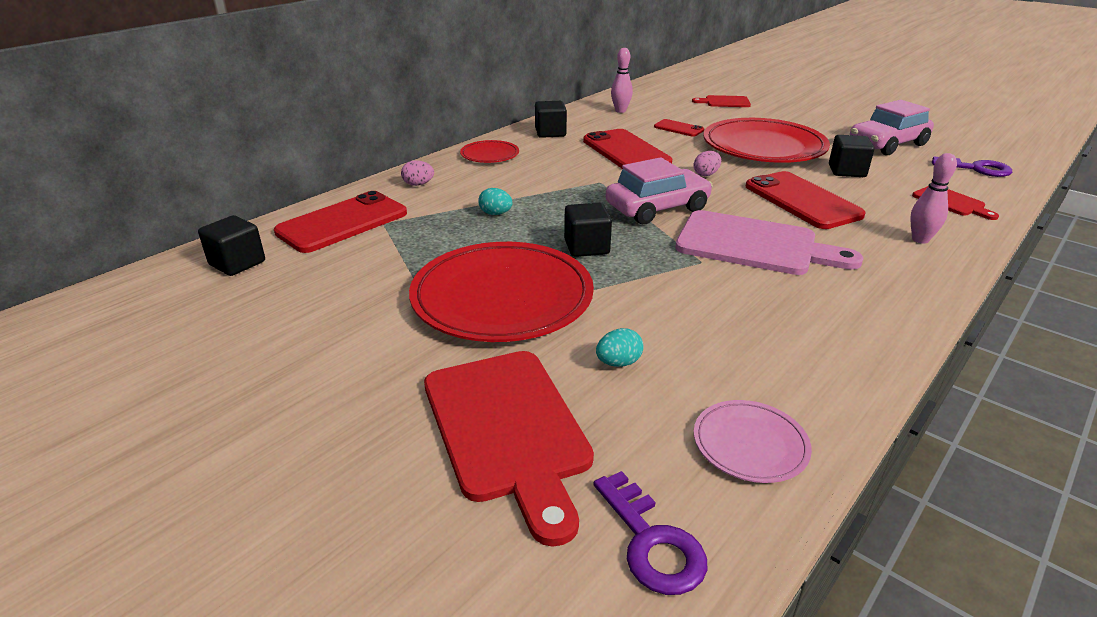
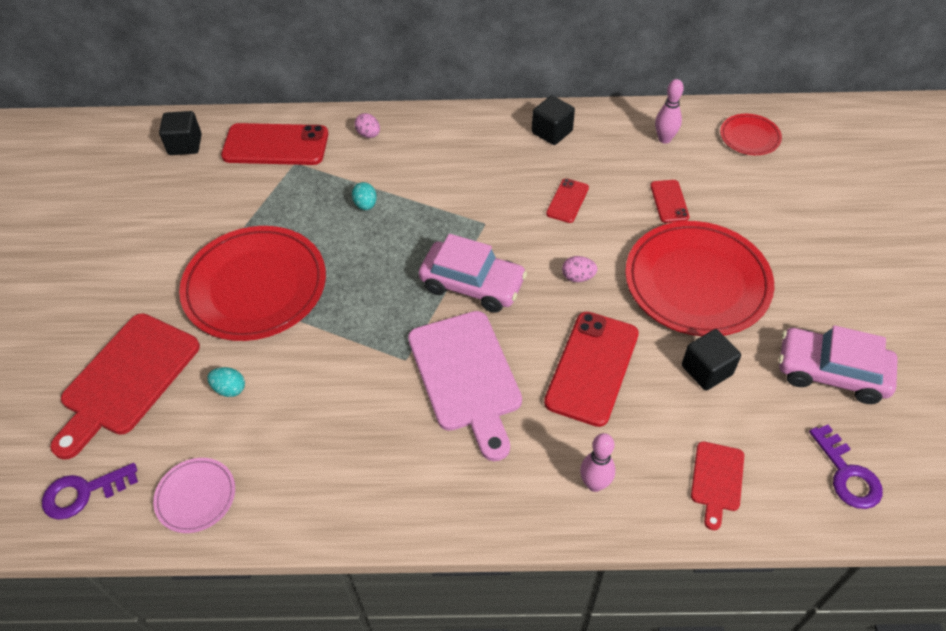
camera: 50 degrees right, 20 degrees up
red plate [460,140,519,163] -> red plate moved to [720,114,782,155]
black cube [564,203,612,257] -> none
red phone [583,129,672,169] -> red phone [546,178,589,223], size x0.51
purple key [593,471,708,595] -> purple key turned 45 degrees clockwise [42,463,138,520]
red cutting board [692,95,751,107] -> none

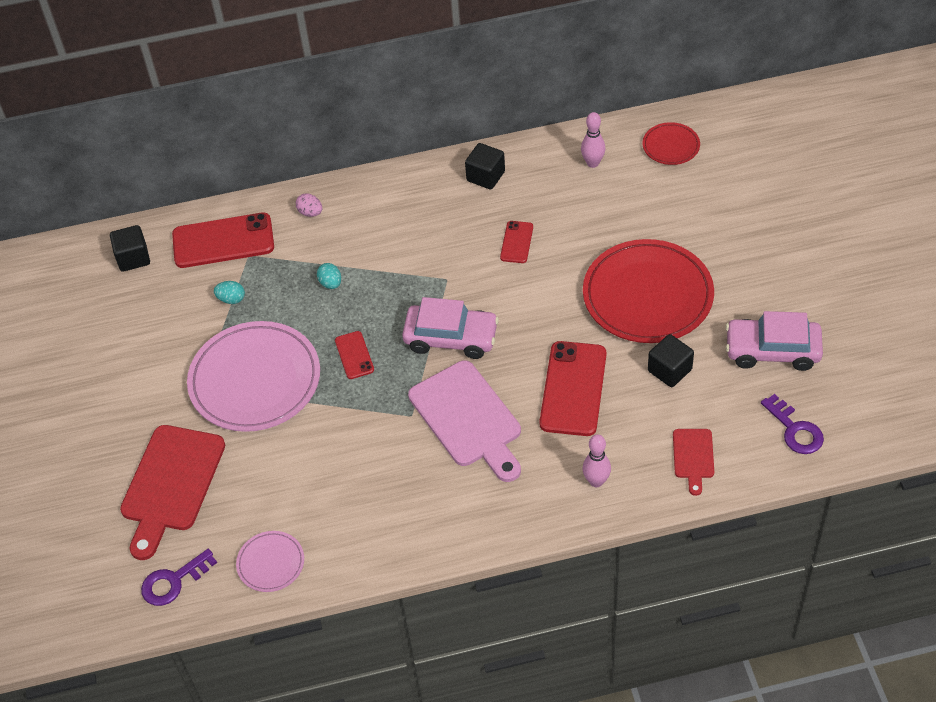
camera: 10 degrees left, 0 degrees up
red plate [179,226,326,341] -> pink plate [187,321,320,432]
turquoise egg [208,367,245,397] -> turquoise egg moved to [214,281,245,304]
pink egg [562,256,598,282] -> none
red phone [650,180,689,223] -> red phone moved to [335,331,374,379]

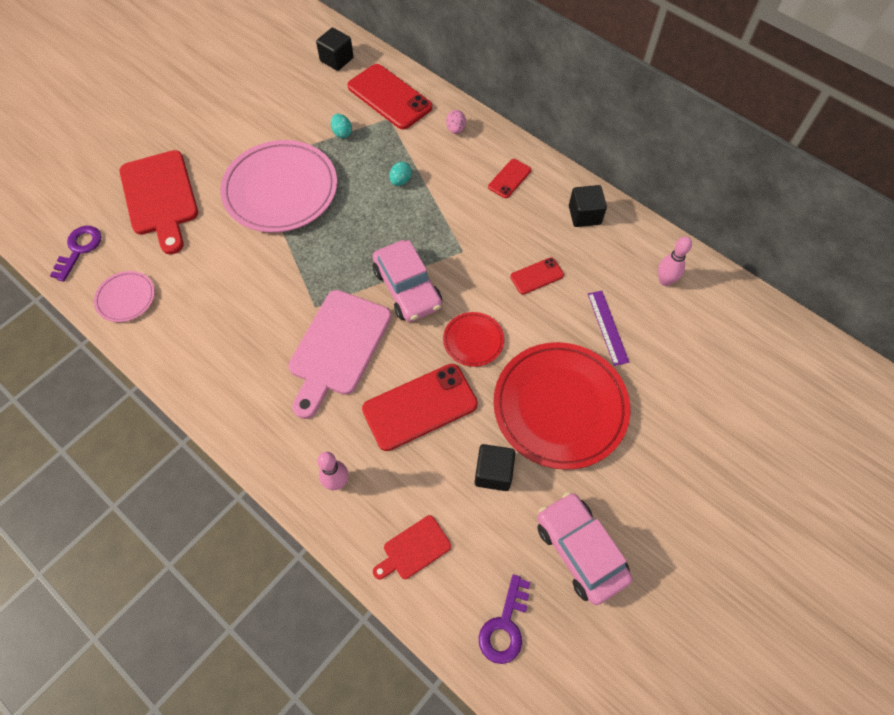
camera: 50 degrees right, 10 degrees up
red cutting board [120,425,225,560] -> red cutting board turned 90 degrees counterclockwise [119,150,198,254]
purple key [141,549,217,606] -> purple key turned 90 degrees clockwise [50,226,102,282]
red phone [335,331,374,379] -> red phone moved to [488,159,531,198]
red plate [642,122,700,165] -> red plate moved to [443,312,504,367]
none -> purple ruler [588,291,629,366]

